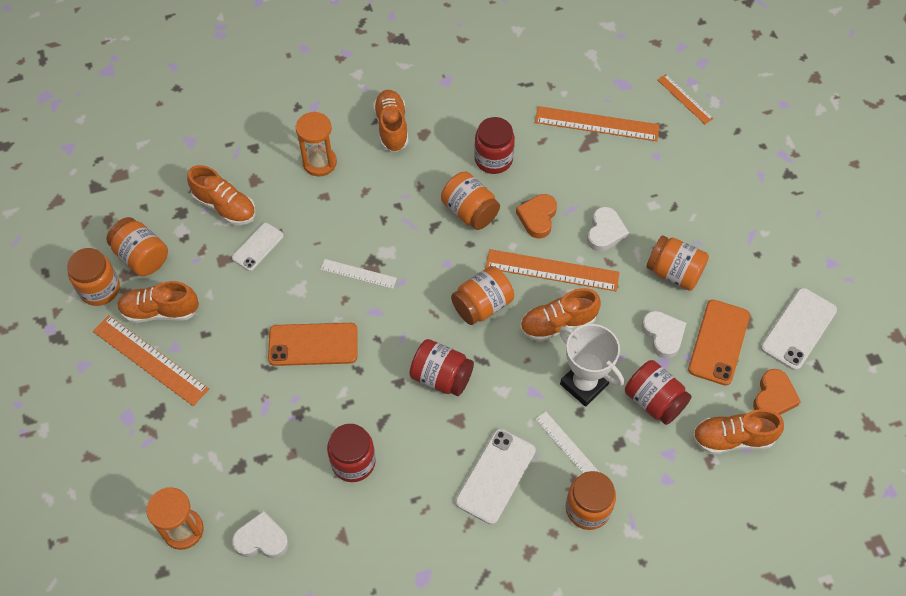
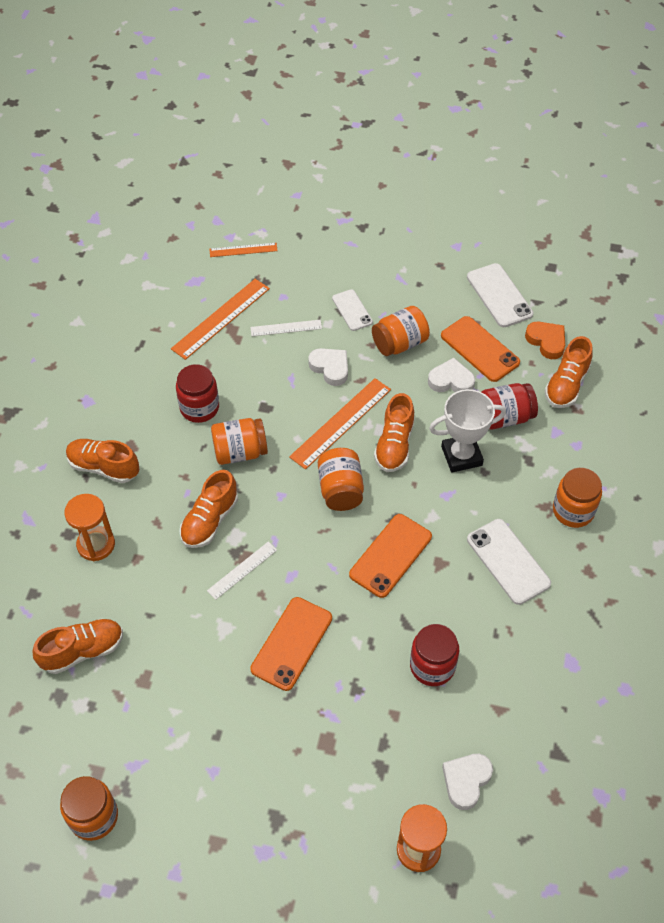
camera: 60 degrees left, 5 degrees down
orange ruler [93,315,209,406] -> none
orange jar [106,217,168,276] -> none
orange shoe [117,281,199,323] -> orange shoe moved to [179,470,238,548]
white phone [232,222,284,271] -> white phone moved to [332,289,373,331]
red jar [409,339,474,396] -> orange phone [349,514,432,598]
orange heart [516,194,557,239] -> none
white ruler [535,411,599,473] -> white ruler moved to [250,320,322,336]

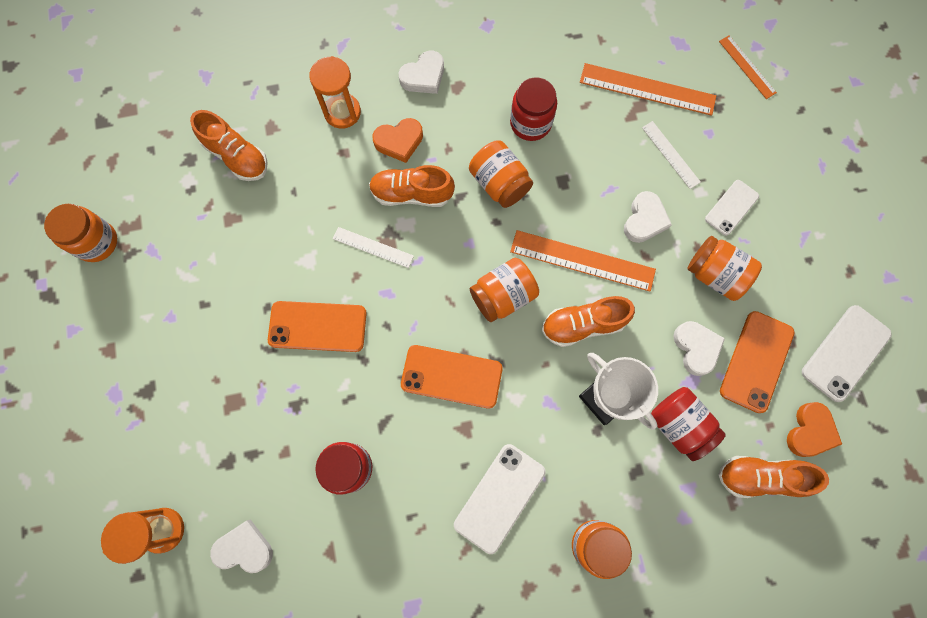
camera: 65 degrees right, 20 degrees up
orange shoe [66,439,139,483] -> white heart [399,51,444,94]
none -> orange heart [372,118,423,163]

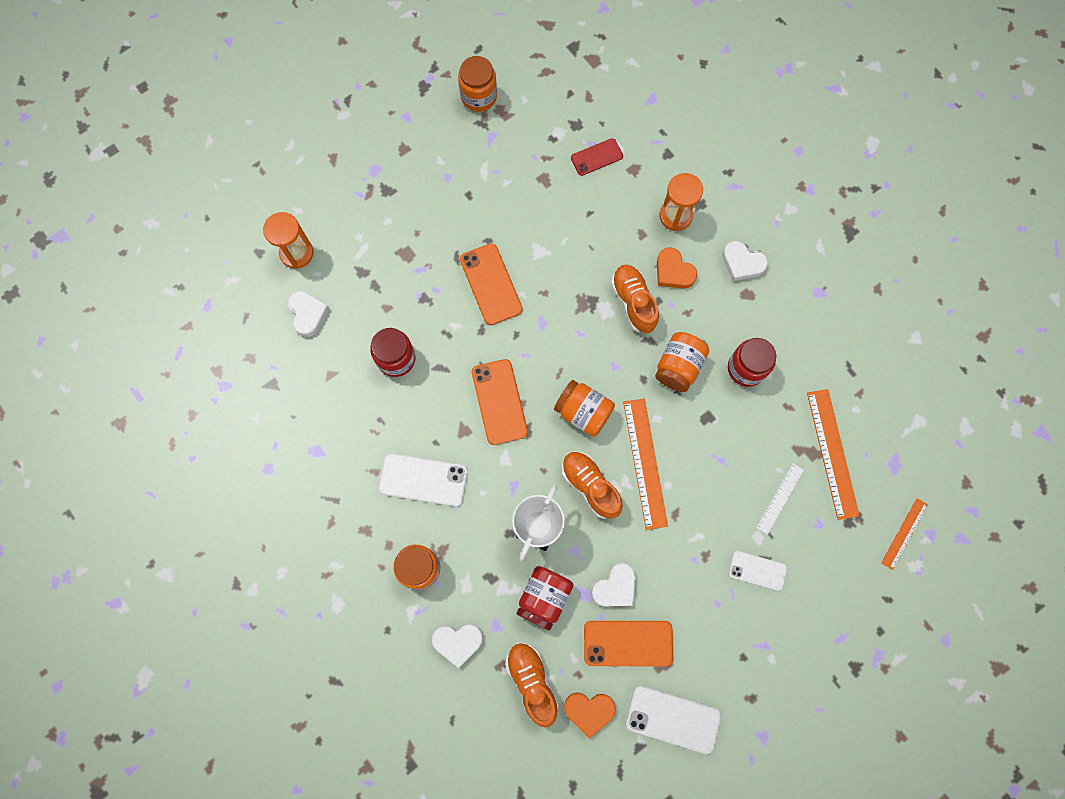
camera: 65 degrees right, 0 degrees up
orange shoe [190,110,268,181] -> red phone [571,138,623,176]
white ruler [333,227,414,268] -> none
white heart [624,191,672,243] -> white heart moved to [432,624,483,668]
orange jar [687,236,762,301] -> none

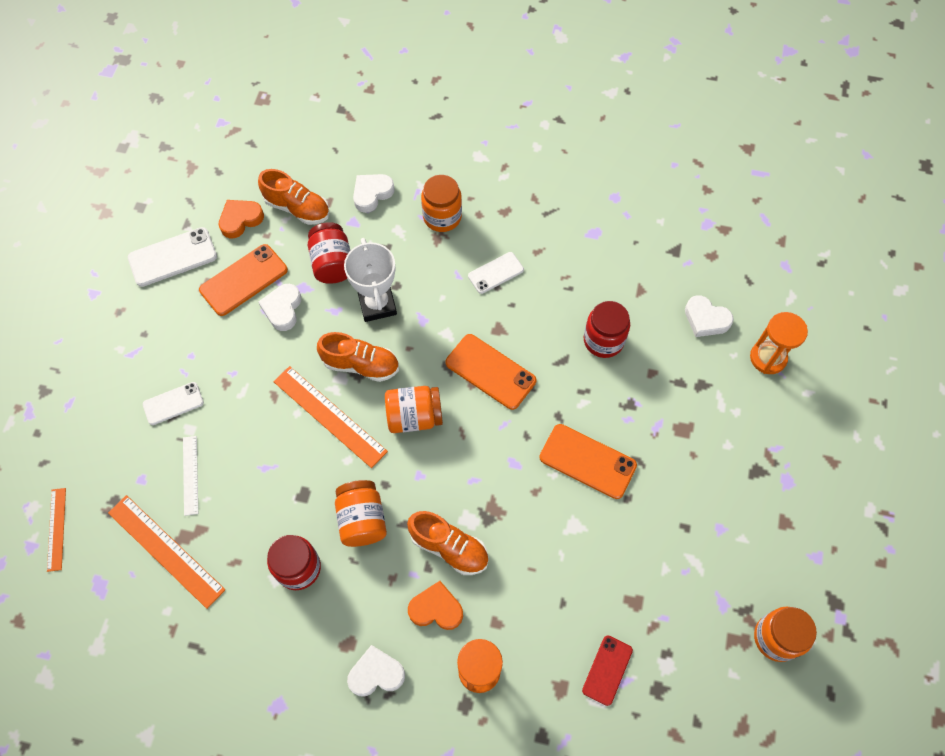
camera: 140 degrees right, 10 degrees down
white phone [379,453,468,507] -> white phone [468,252,524,294], size x0.64

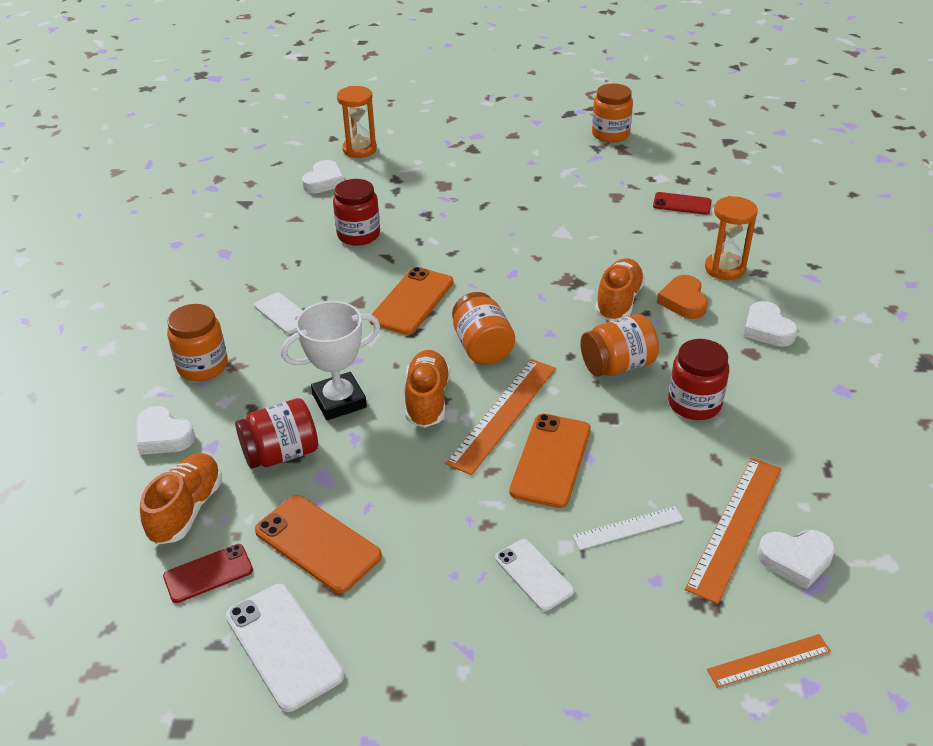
camera: 100 degrees left, 25 degrees down
orange heart [219,200,264,238] -> red phone [163,544,253,603]
white heart [258,284,301,331] -> white heart moved to [757,530,835,589]
orange phone [539,424,637,499] -> orange phone moved to [509,414,591,508]

